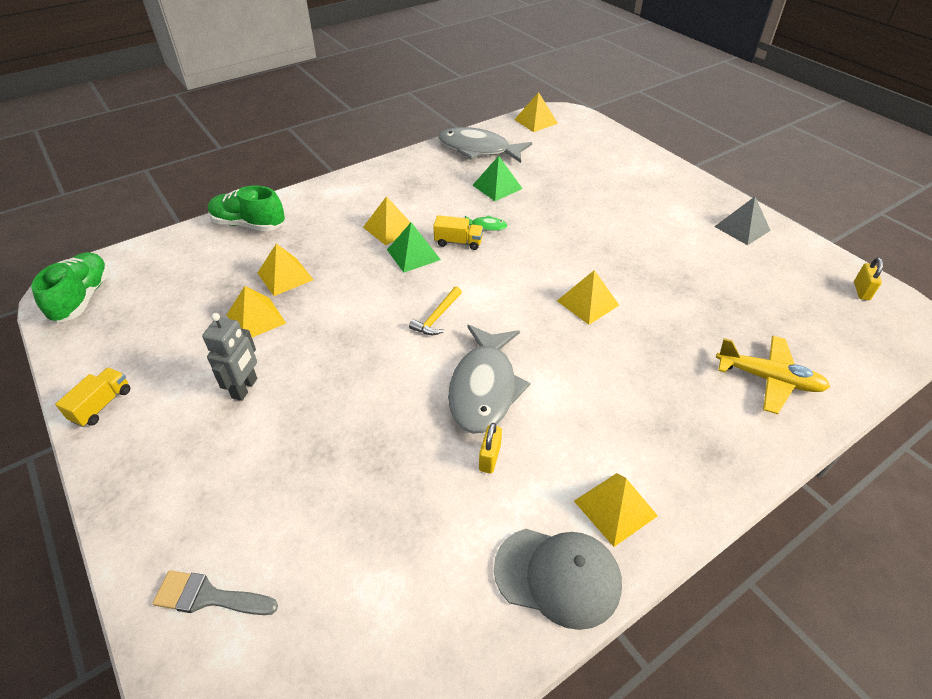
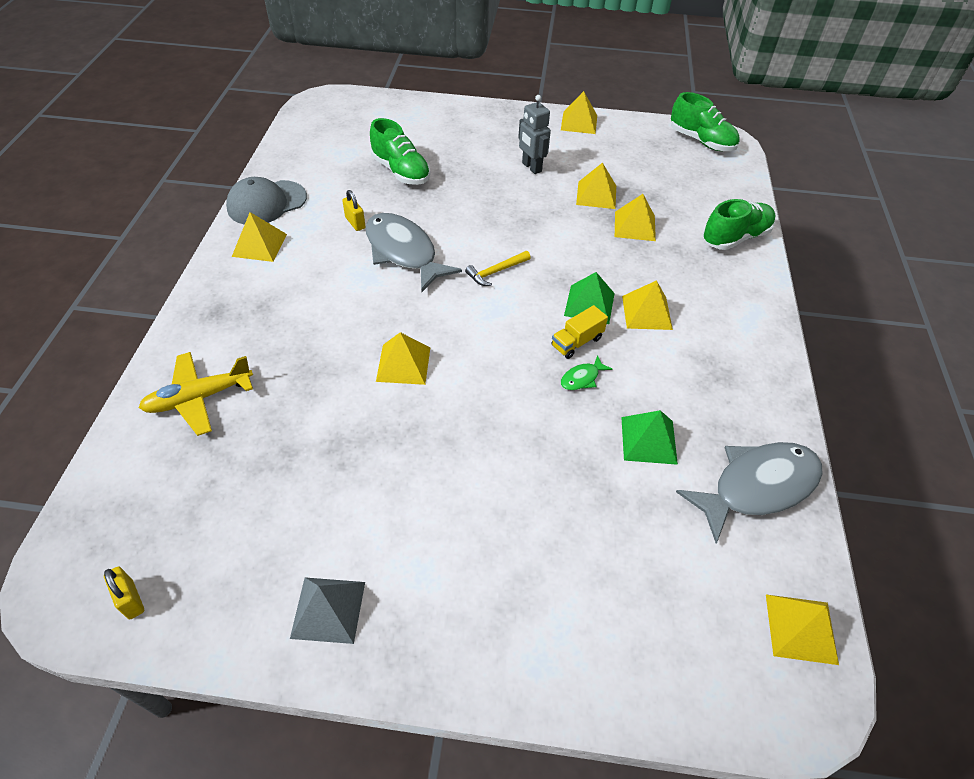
camera: 130 degrees right, 5 degrees up
yellow truck [55,368,130,427] -> yellow pyramid [561,91,597,134]
grey brush [153,570,278,615] -> none
yellow hammer [409,286,462,335] -> yellow hammer turned 105 degrees counterclockwise [465,251,531,286]
none -> green shoe [370,118,430,185]

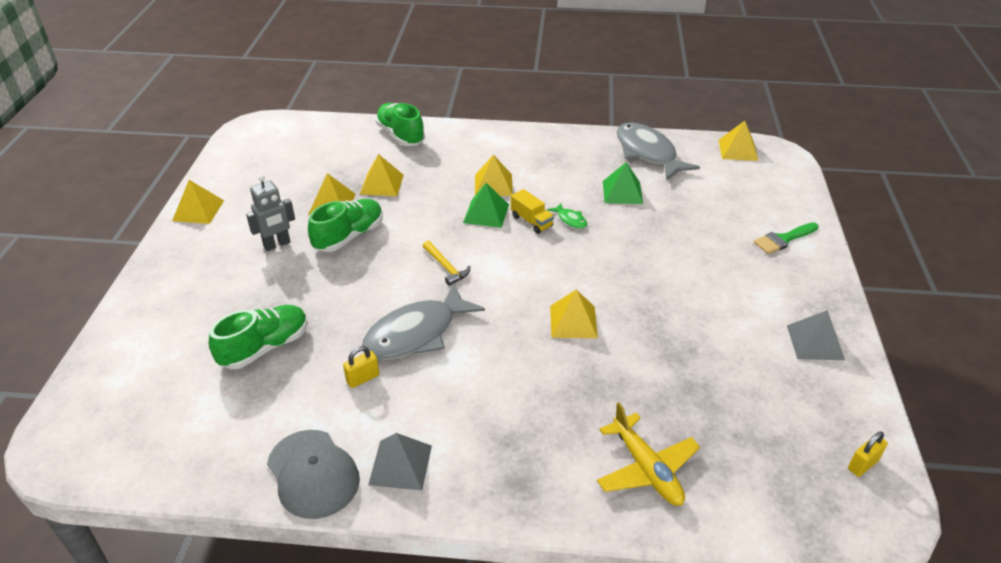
camera: 90 degrees left, 10 degrees down
yellow pyramid [232,212,287,262] -> grey pyramid [368,433,432,490]
green shoe [671,92,740,151] -> green shoe moved to [308,199,383,252]
none -> green brush [754,222,819,254]

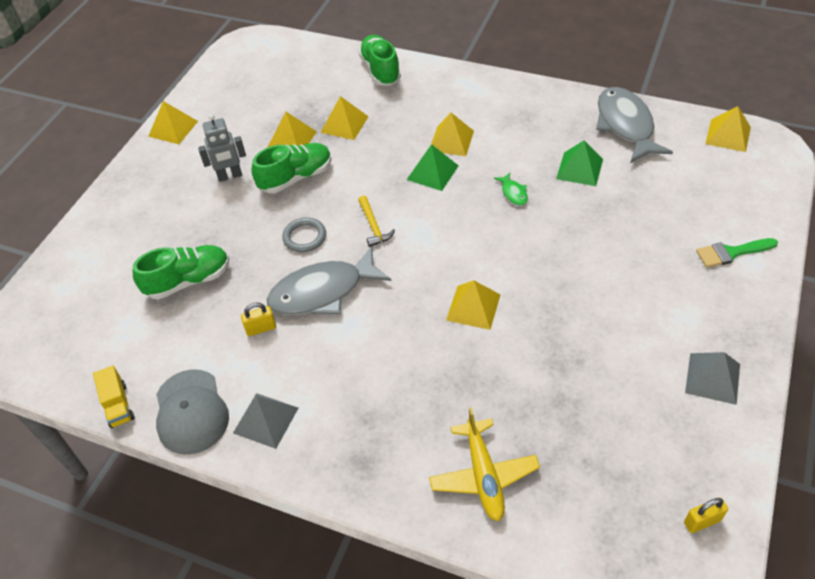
camera: 20 degrees right, 10 degrees up
yellow truck [511,189,554,234] -> yellow truck moved to [93,366,134,428]
none -> grey ring [282,218,326,252]

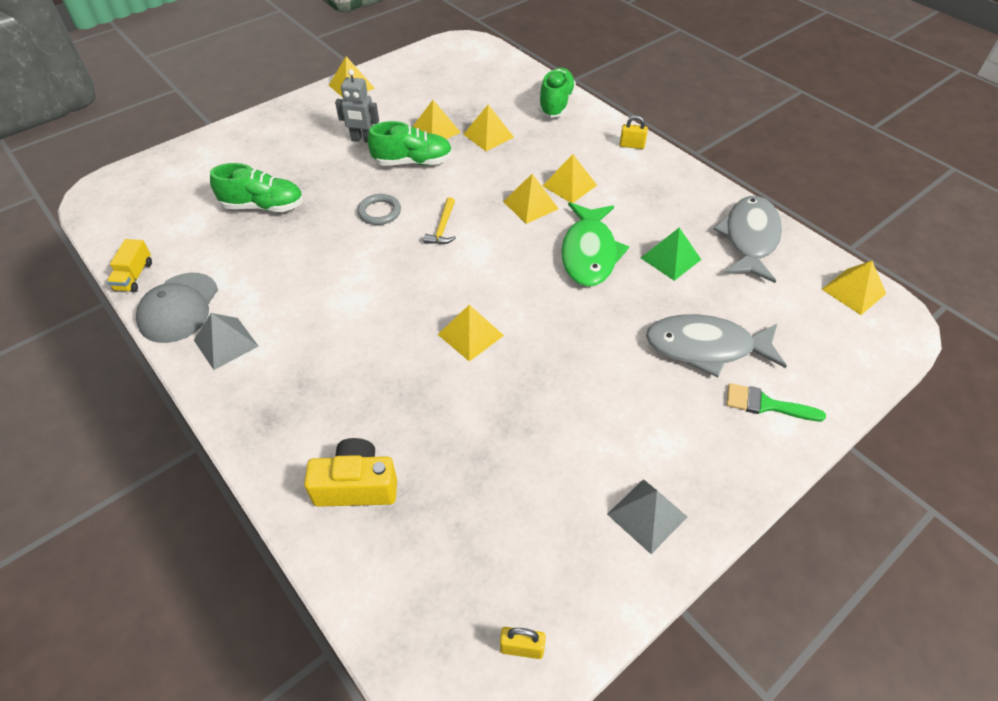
camera: 25 degrees right, 0 degrees up
yellow padlock [241,302,276,336] -> yellow padlock moved to [620,115,648,149]
grey fish [267,246,392,315] -> grey fish moved to [646,314,787,378]
green pyramid [407,144,459,191] -> yellow pyramid [503,174,559,224]
yellow plane [429,407,540,521] -> yellow camera [304,438,397,507]
green fish [494,173,528,205] -> green fish [561,202,629,287], size x2.41

